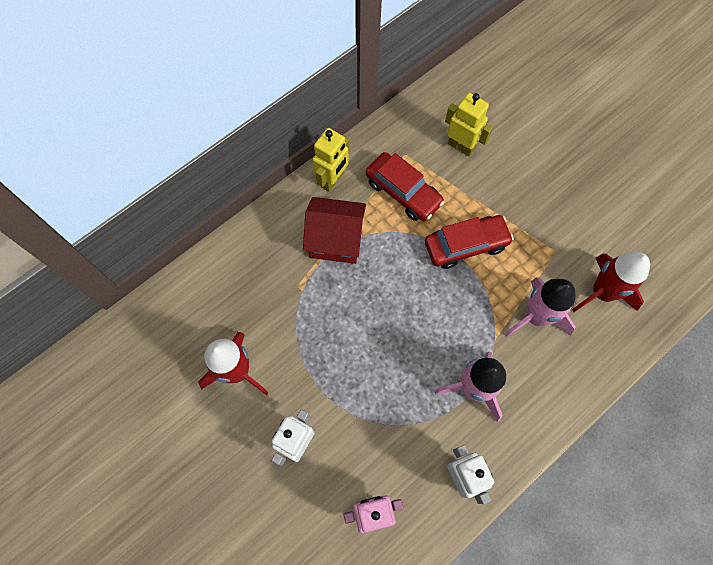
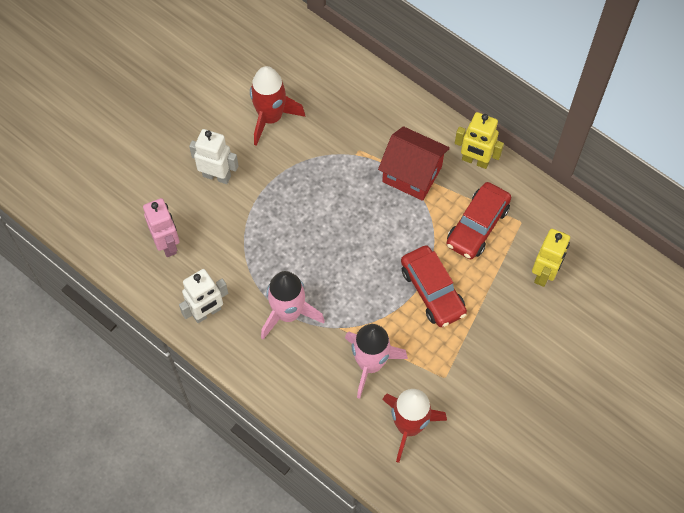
camera: 80 degrees right, 5 degrees down
red house [303,197,366,264] -> red house turned 60 degrees counterclockwise [378,126,450,201]

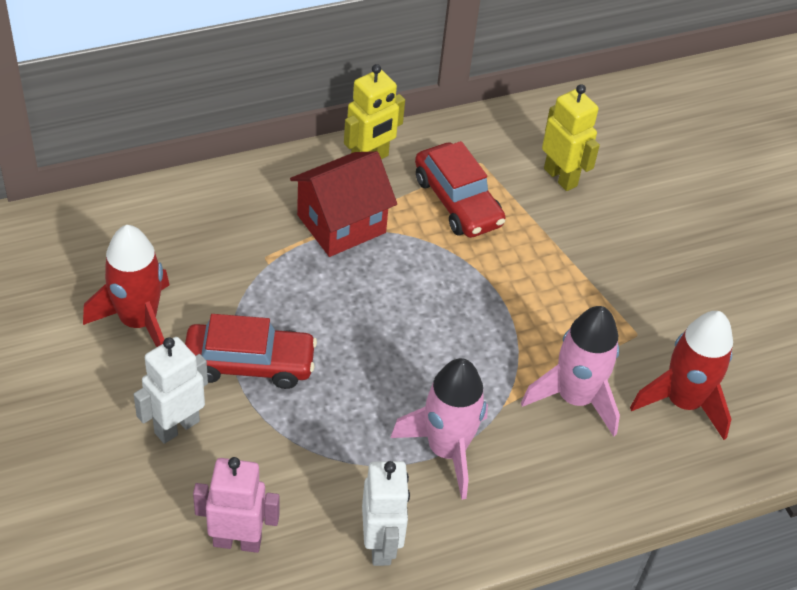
camera: 65 degrees left, 15 degrees down
red car [401,246,467,327] -> red car moved to [185,314,317,389]

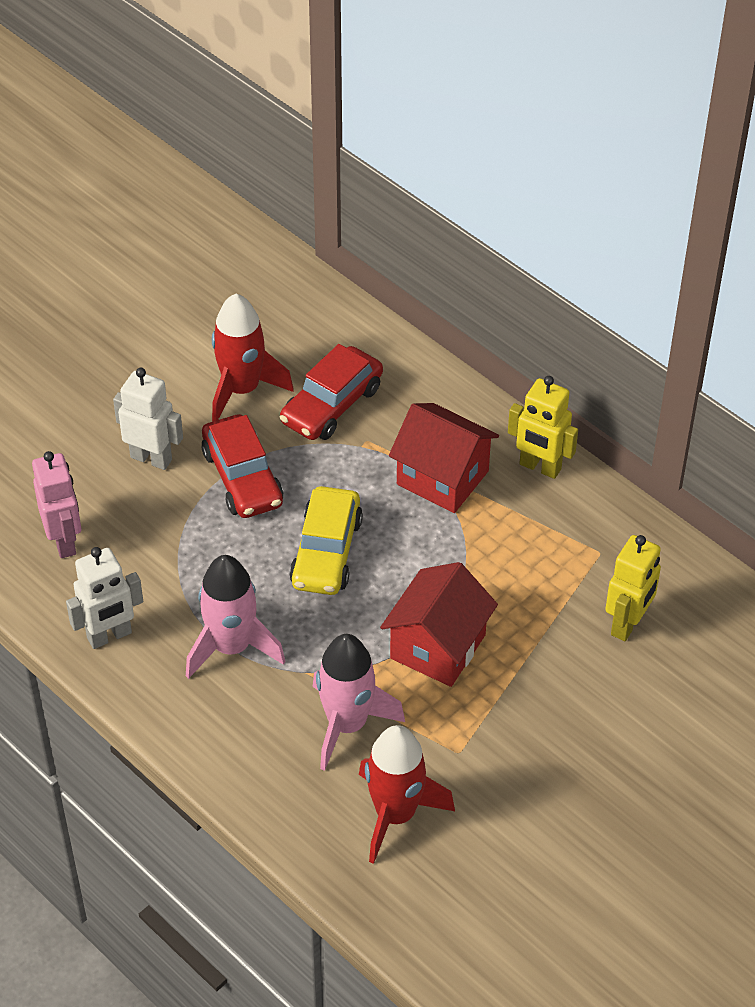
camera: 70 degrees right, 0 degrees up
red car [415,141,506,238] -> red car moved to [280,344,383,440]
none -> yellow car [289,486,363,595]
none -> red house [380,562,498,687]

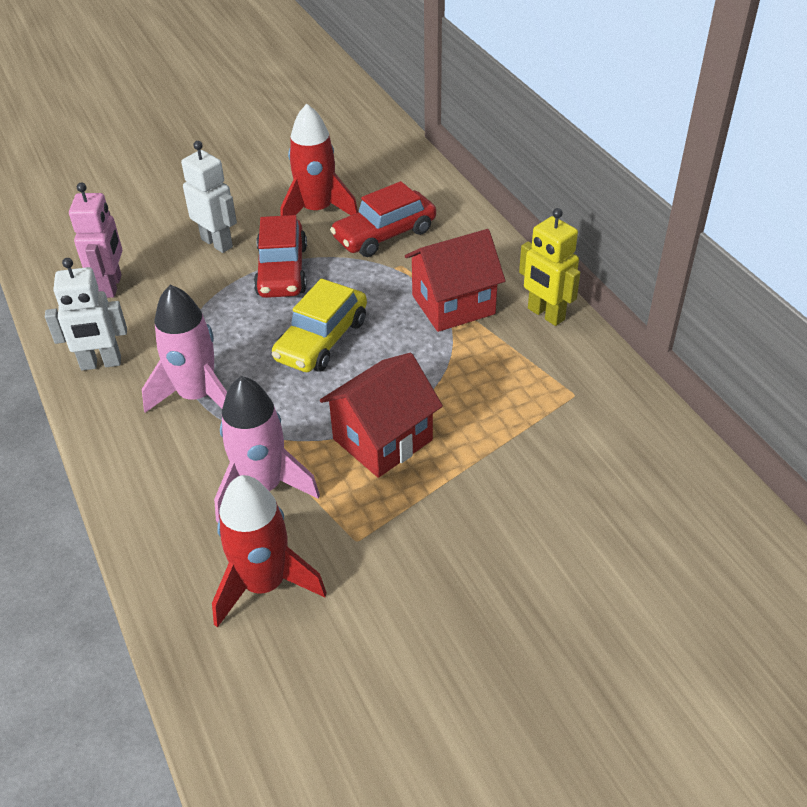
camera: 20 degrees right, 5 degrees down
red house [389,403,499,513] -> red house turned 75 degrees counterclockwise [405,229,506,332]
yellow robot [605,535,661,641] -> none

